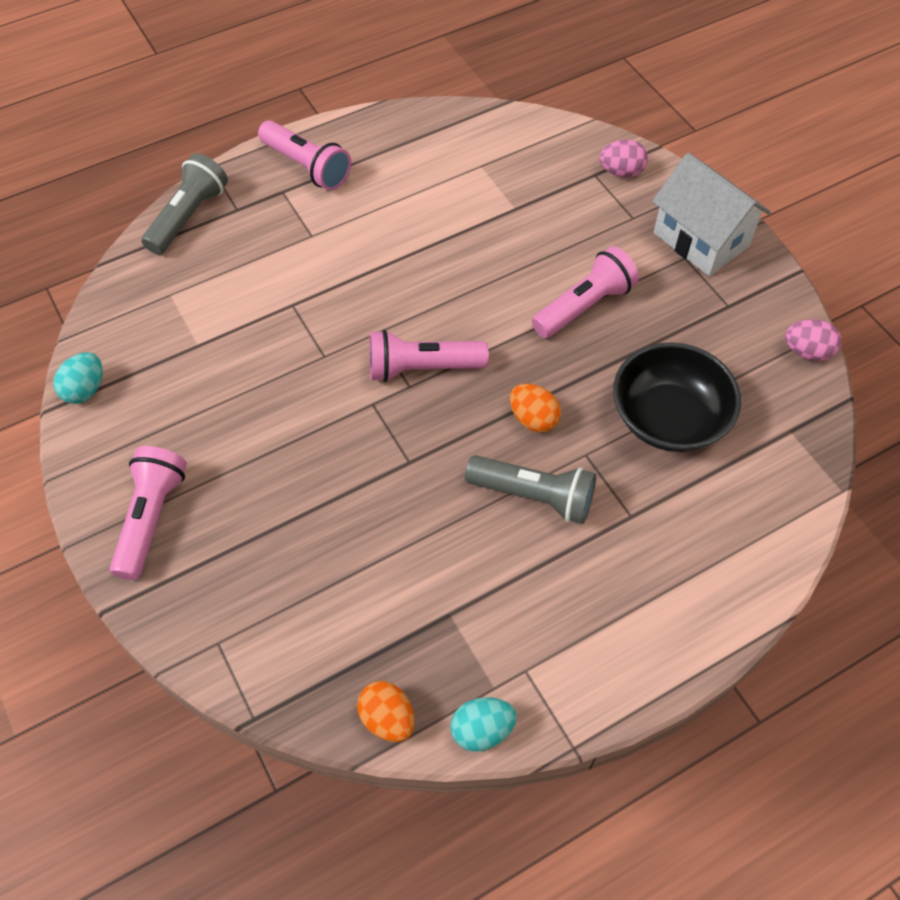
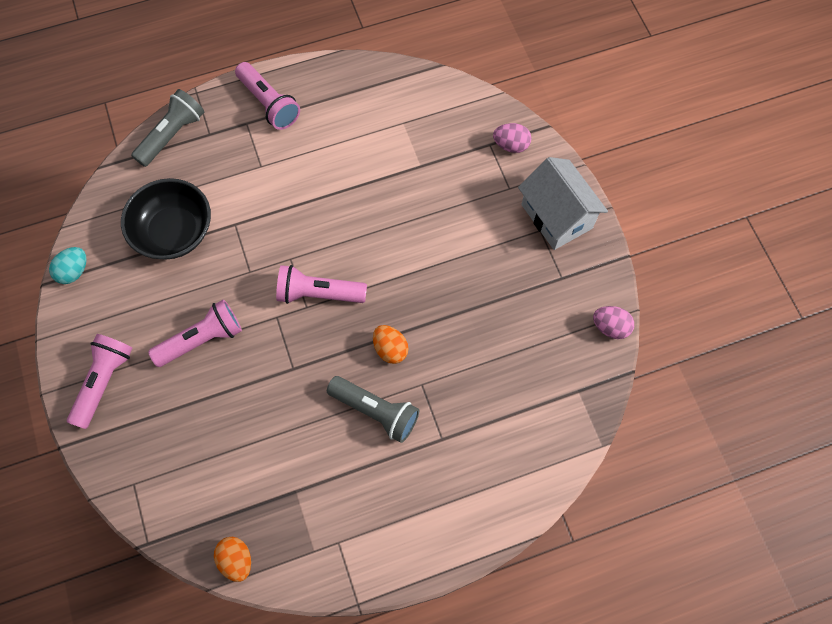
camera: 10 degrees right, 10 degrees up
turquoise egg [450,697,517,752] -> none
pink flashlight [532,246,639,338] -> pink flashlight moved to [148,299,242,367]
black bowl [613,342,741,452] -> black bowl moved to [121,178,211,260]

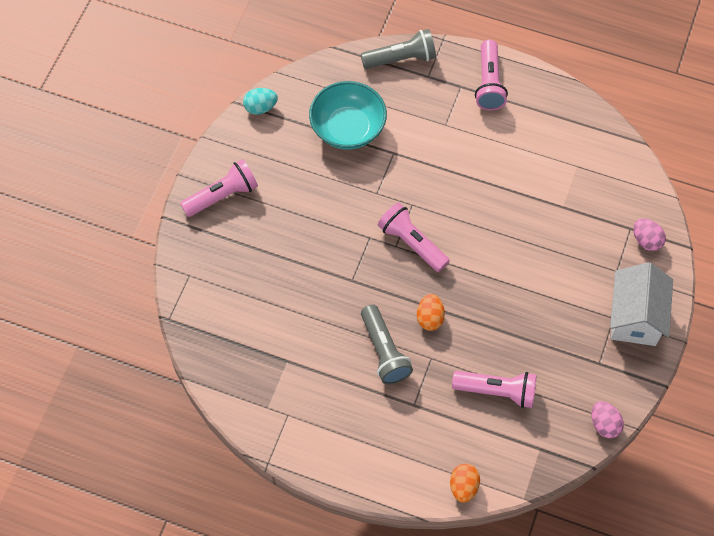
camera: 40 degrees right, 5 degrees down
black bowl [121,178,211,260] -> turquoise bowl [309,81,387,149]
pink flashlight [148,299,242,367] -> pink flashlight moved to [452,371,537,408]
orange egg [214,537,251,582] -> orange egg moved to [450,464,480,503]

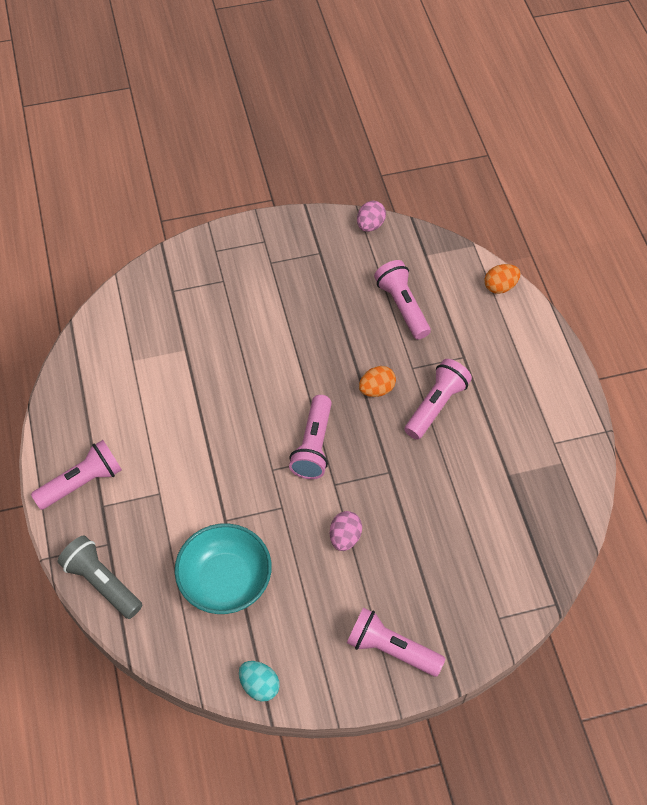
camera: 125 degrees left, 5 degrees down
grey flashlight [361,304,413,384] -> pink flashlight [404,359,472,440]
white house [610,262,673,346] -> none
pink egg [633,218,666,251] -> pink egg moved to [330,511,362,551]

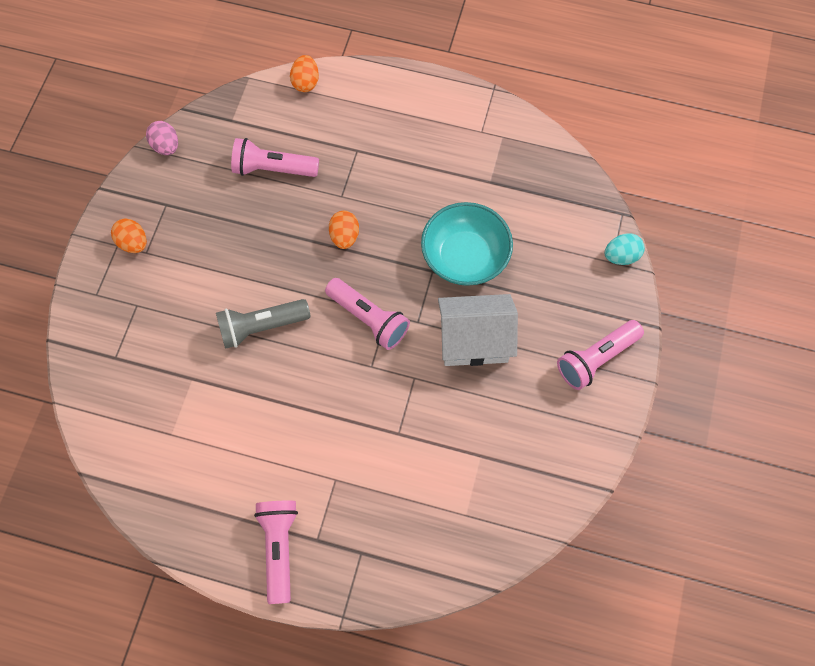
camera: 60 degrees left, 10 degrees up
grey flashlight [58,535,142,619] -> grey flashlight moved to [216,299,311,349]
turquoise bowl [175,523,272,614] -> turquoise bowl moved to [421,202,513,286]
turquoise egg [239,661,280,702] -> turquoise egg moved to [605,234,645,265]
pink egg [330,511,362,551] -> white house [438,294,518,366]
pink flashlight [404,359,472,440] -> none
none -> orange egg [111,218,147,253]

